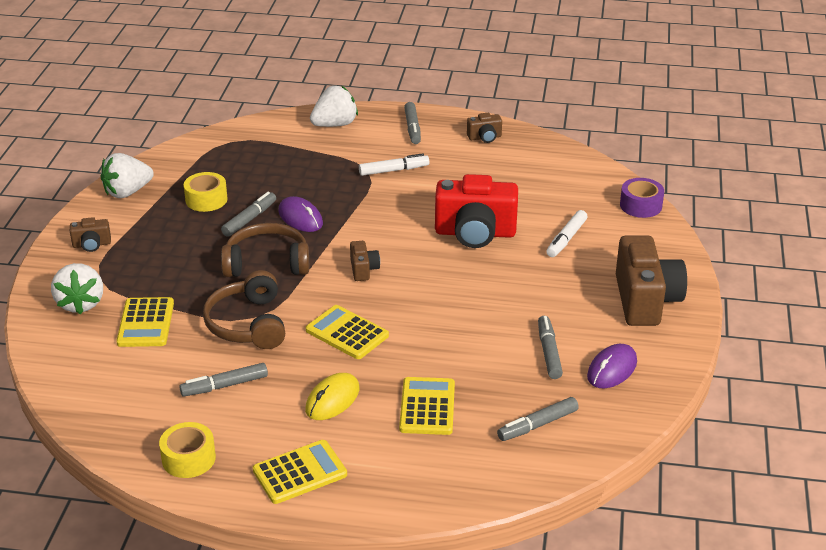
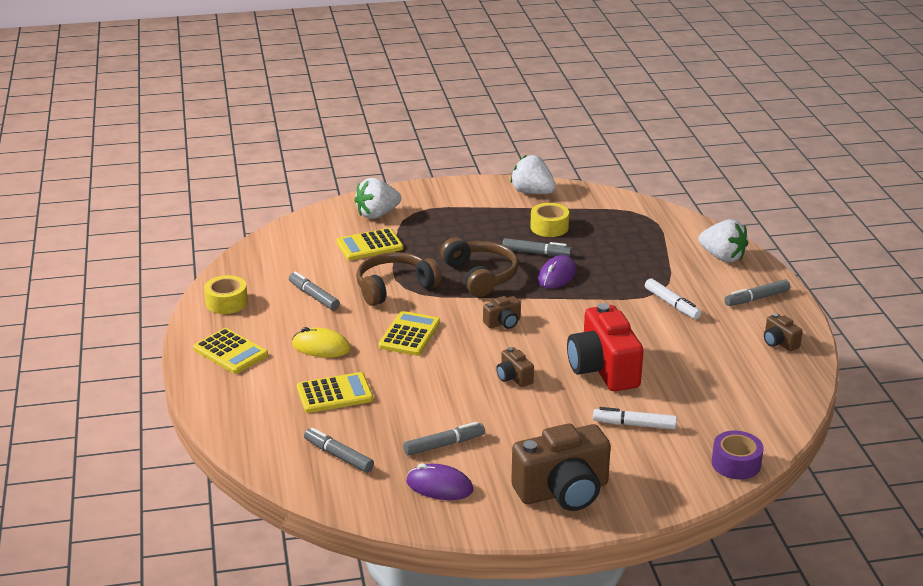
camera: 70 degrees right, 5 degrees down
brown camera [70,217,111,252] -> brown camera moved to [496,347,534,387]

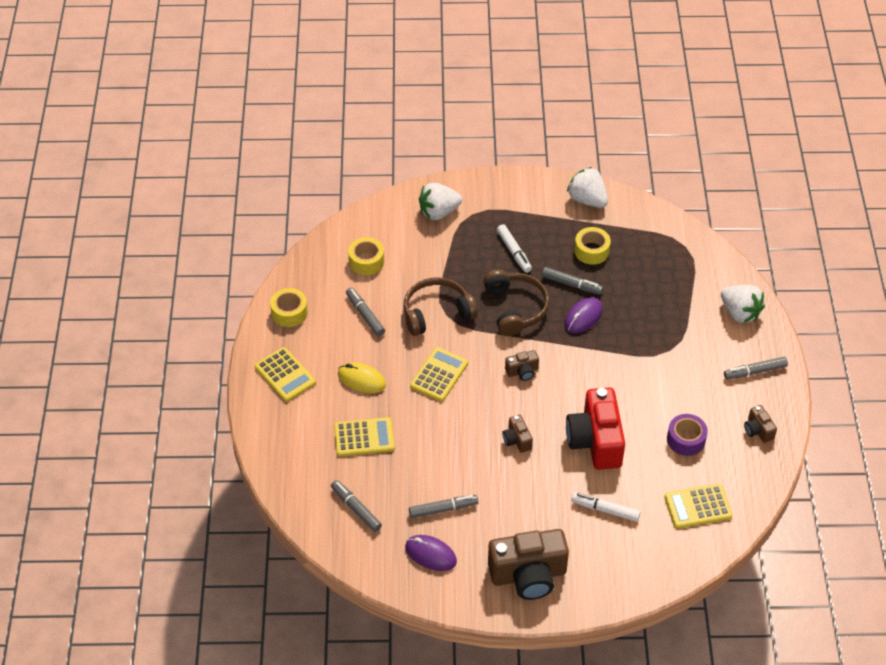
camera: 10 degrees right, 20 degrees up
yellow calculator [336,228,403,260] -> yellow calculator moved to [664,484,732,529]
white marker [645,278,701,319] -> white marker moved to [497,224,532,273]
purple tape [712,431,763,479] -> purple tape moved to [667,414,708,456]
none -> yellow tape [348,237,384,275]

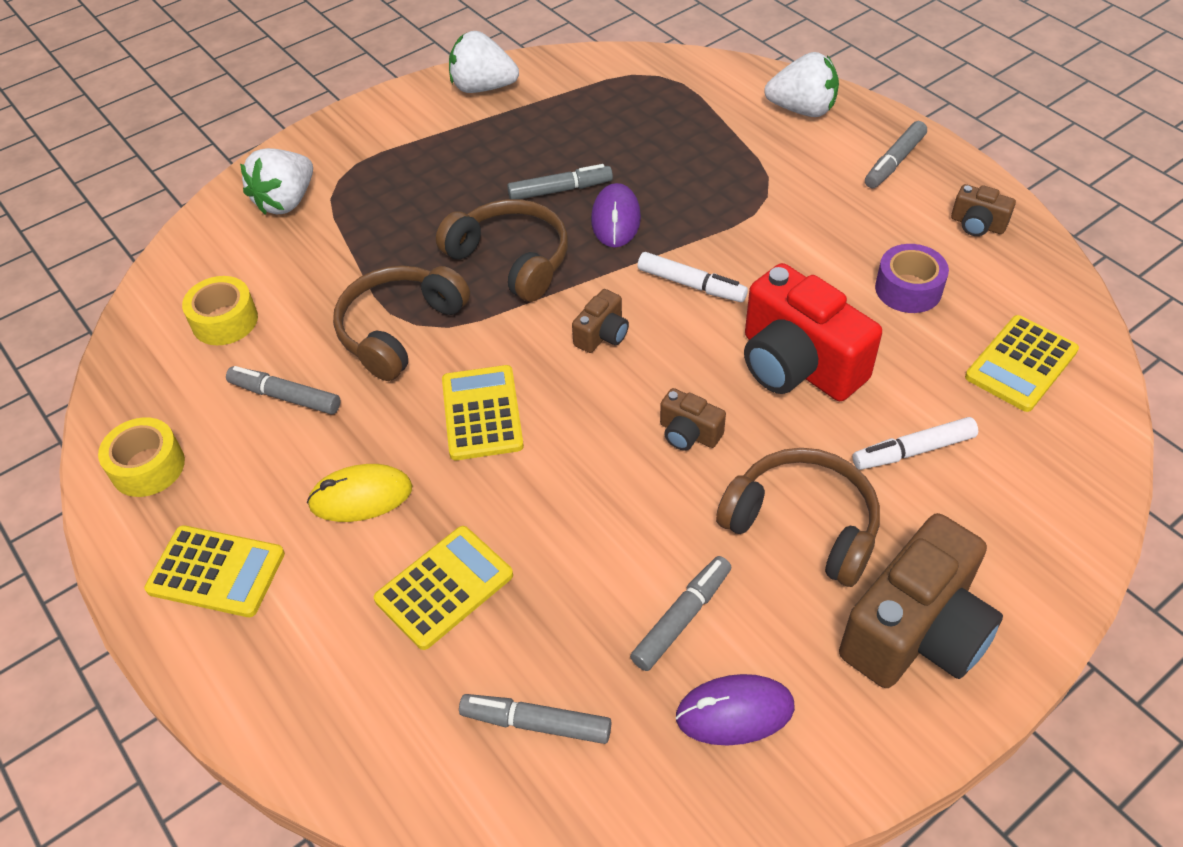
camera: 35 degrees left, 0 degrees up
white marker [497,224,532,273] -> white marker moved to [638,252,748,302]
yellow tape [574,227,611,265] -> none
none -> brown headphones [716,448,880,587]

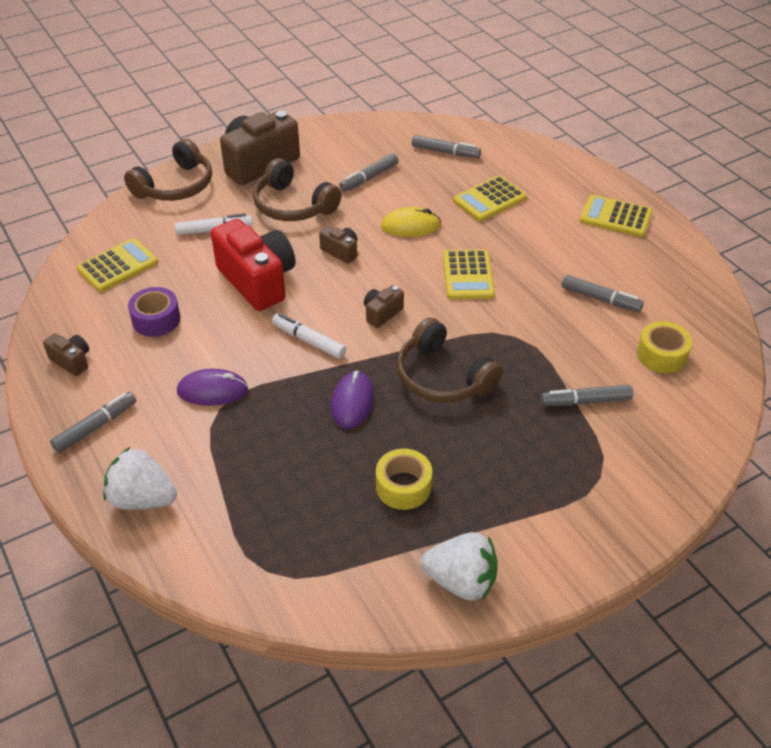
camera: 175 degrees left, 5 degrees down
yellow tape [98,418,185,497] -> yellow tape moved to [376,449,432,510]
white strawberry [240,148,313,215] -> none
yellow mouse [307,464,412,522] -> yellow mouse moved to [381,207,441,237]
brown headphones [333,265,470,381] -> brown headphones moved to [124,139,212,201]
grey marker [507,164,613,199] -> grey marker moved to [541,385,633,406]
purple mouse [676,674,795,746] -> purple mouse moved to [177,369,248,406]

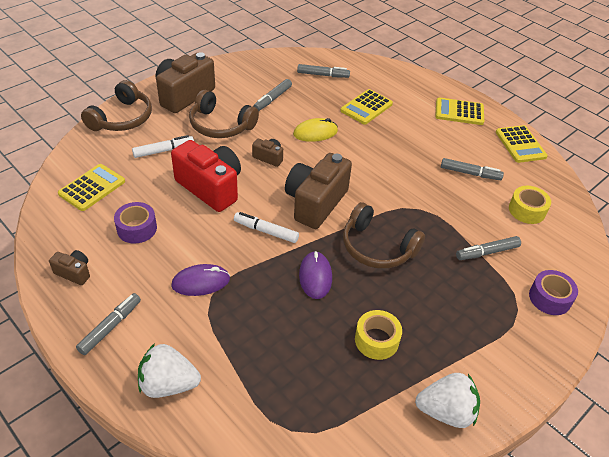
camera: 15 degrees left, 0 degrees up
brown camera [364,285,404,328] -> brown camera [285,153,352,229], size x2.16
yellow calculator [443,250,495,299] -> yellow calculator moved to [496,125,548,163]
none -> purple tape [529,270,578,315]

